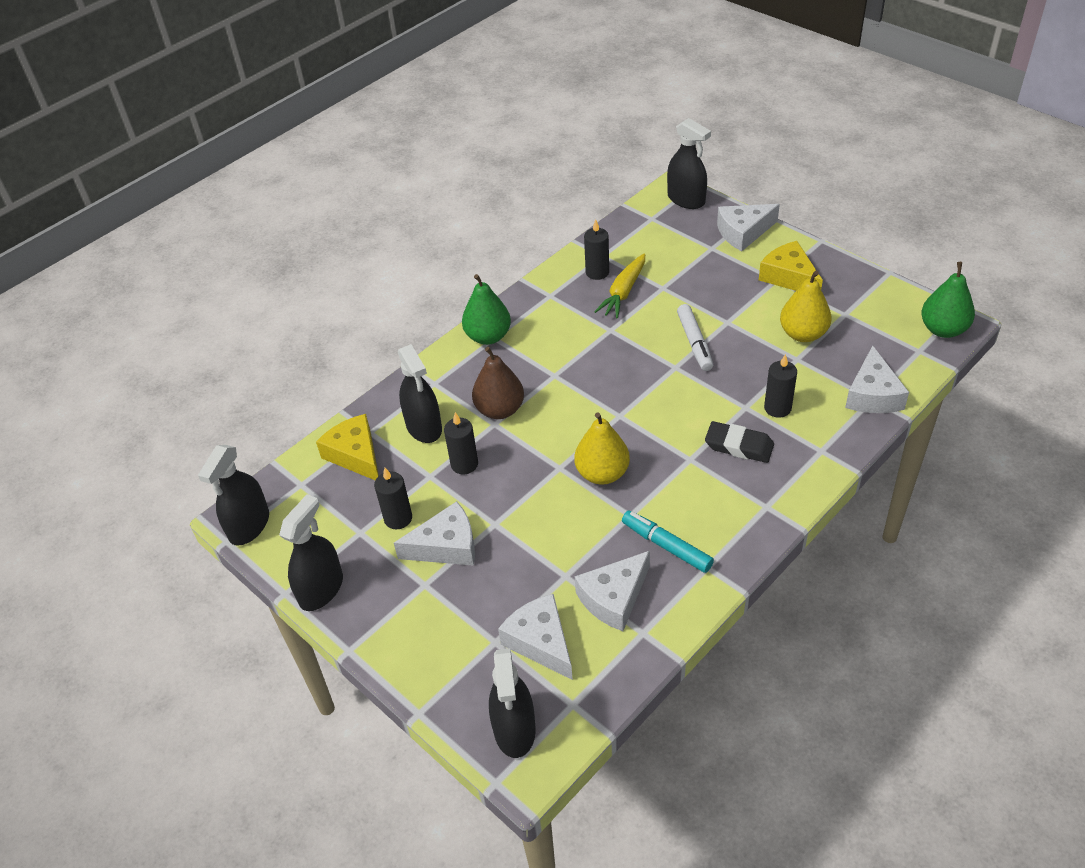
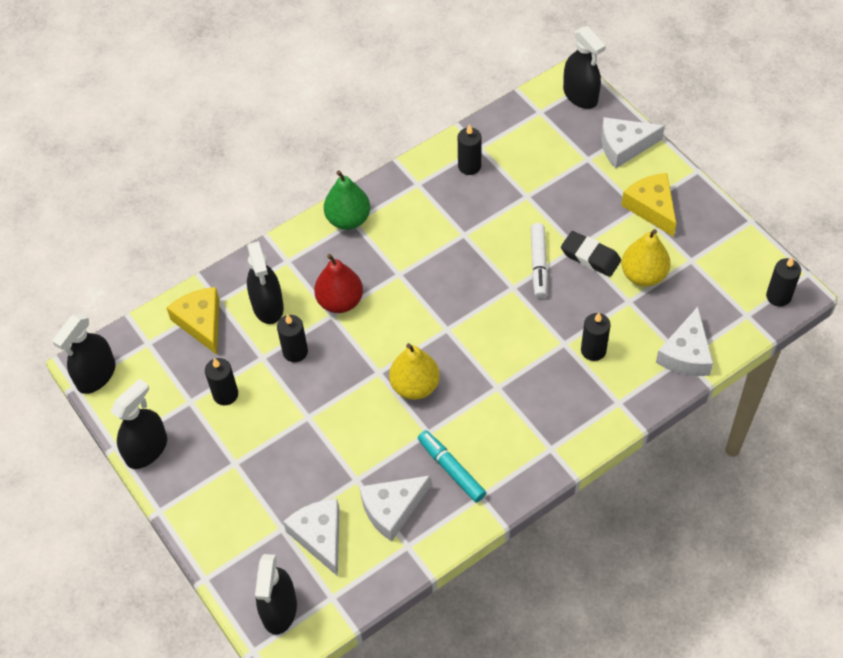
camera: 10 degrees right, 10 degrees up
white cheese [394,501,475,566] -> none
brown pear [472,347,524,419] -> red pear [314,254,363,313]
yellow carrot [594,253,645,318] -> none
black eraser [705,421,774,463] -> black eraser moved to [561,231,621,277]
green pear [921,262,975,338] -> black candle [766,257,801,307]

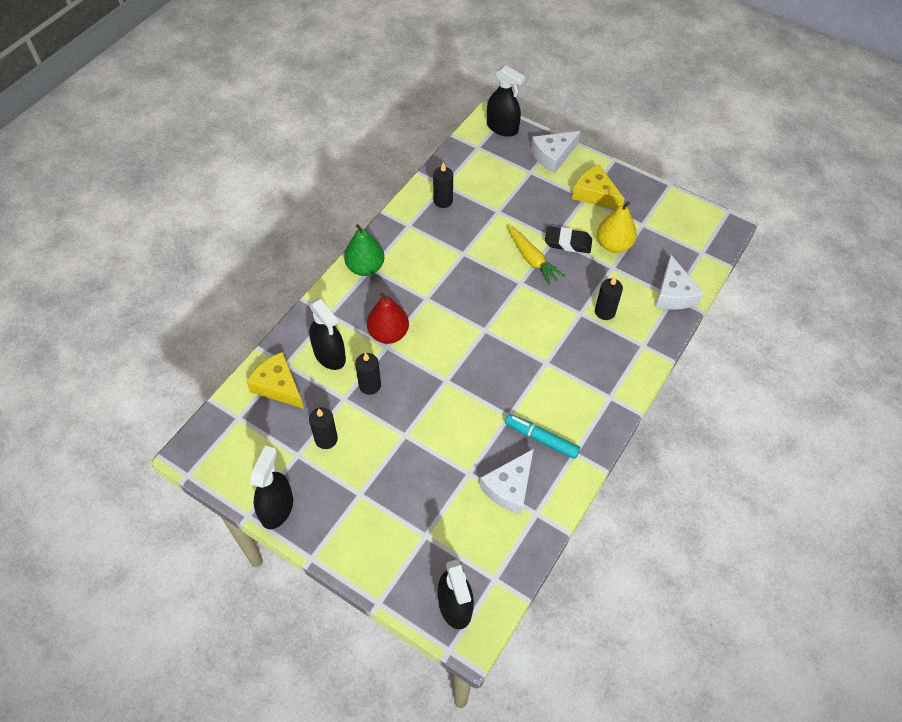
camera: 25 degrees left, 0 degrees up
black spray bottle [52,313,116,394] -> none
white cheese [283,499,340,576] -> none
yellow pear [389,343,440,400] -> none
white marker [531,223,548,298] -> yellow carrot [507,226,565,285]
black candle [766,257,801,307] -> none

